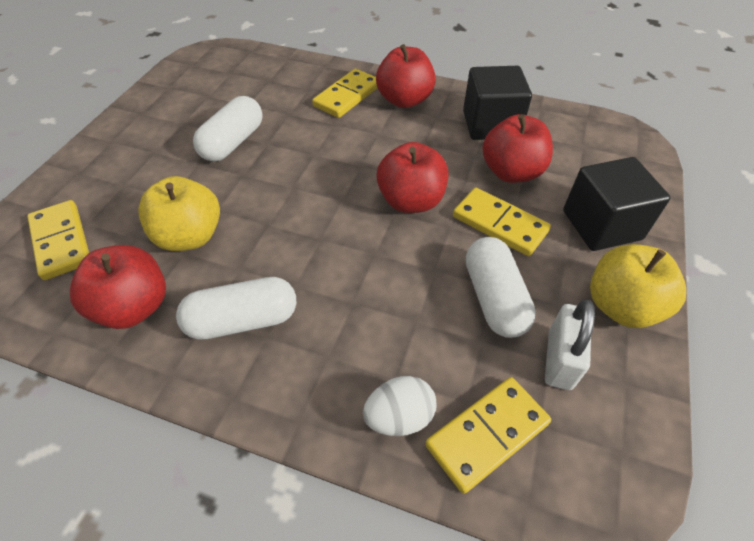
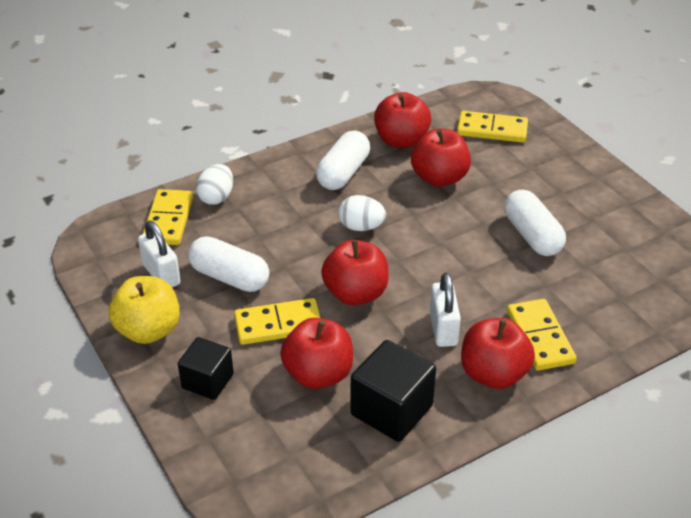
camera: 130 degrees right, 10 degrees down
yellow apple [138,176,220,251] -> red apple [411,129,471,187]
black cube [563,157,670,251] -> black cube [178,337,234,400], size x0.66
none -> white egg [338,195,386,231]
none -> white padlock [430,272,461,347]

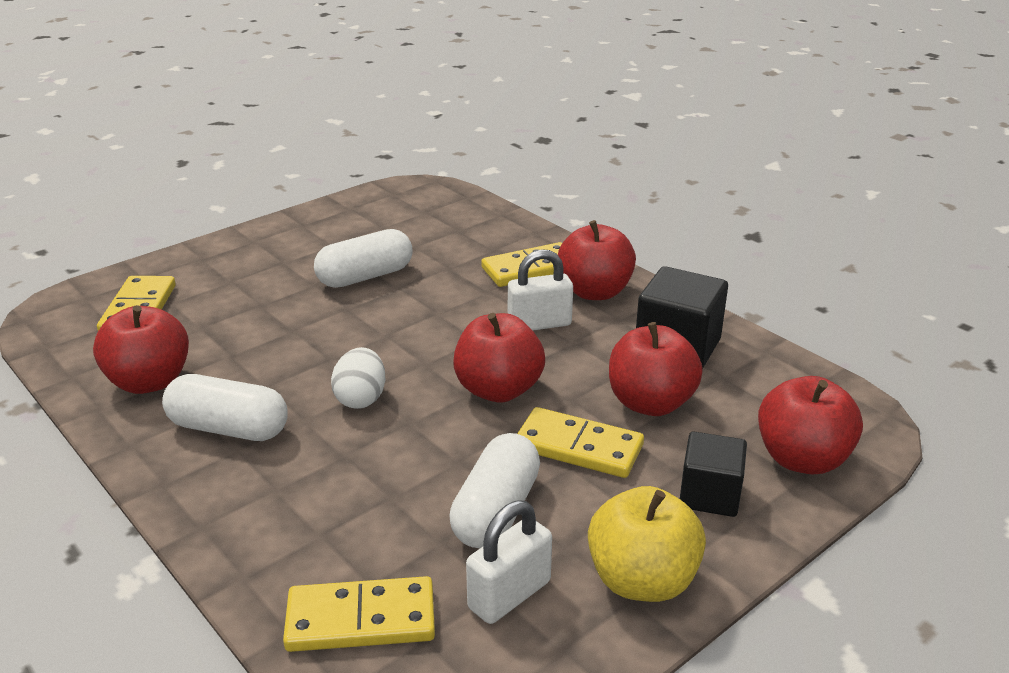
camera: 100 degrees left, 10 degrees down
white egg [196,164,233,205] -> none
yellow domino [234,298,321,345] -> yellow domino turned 45 degrees counterclockwise [517,407,644,478]
red apple [411,129,471,187] -> red apple moved to [758,376,863,475]

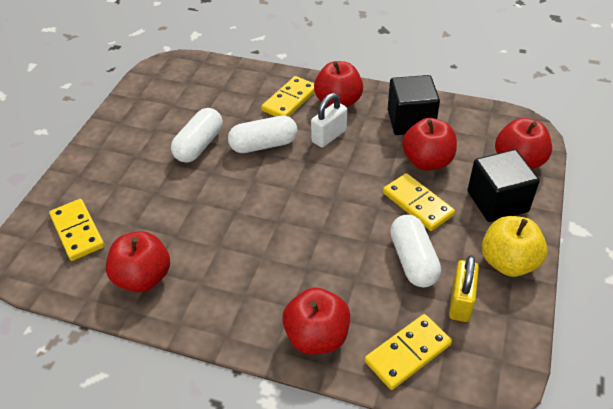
camera: 30 degrees left, 15 degrees up
white capsule [162,374,288,441] -> white capsule moved to [228,115,298,153]
white egg [331,347,385,409] -> none
red apple [453,313,545,402] -> red apple moved to [282,288,350,354]
white padlock [466,500,552,624] -> yellow padlock [449,255,479,322]
yellow domino [517,407,644,478] -> yellow domino turned 60 degrees clockwise [383,173,455,231]
black cube [680,431,747,517] -> black cube [467,149,540,222], size x1.52

